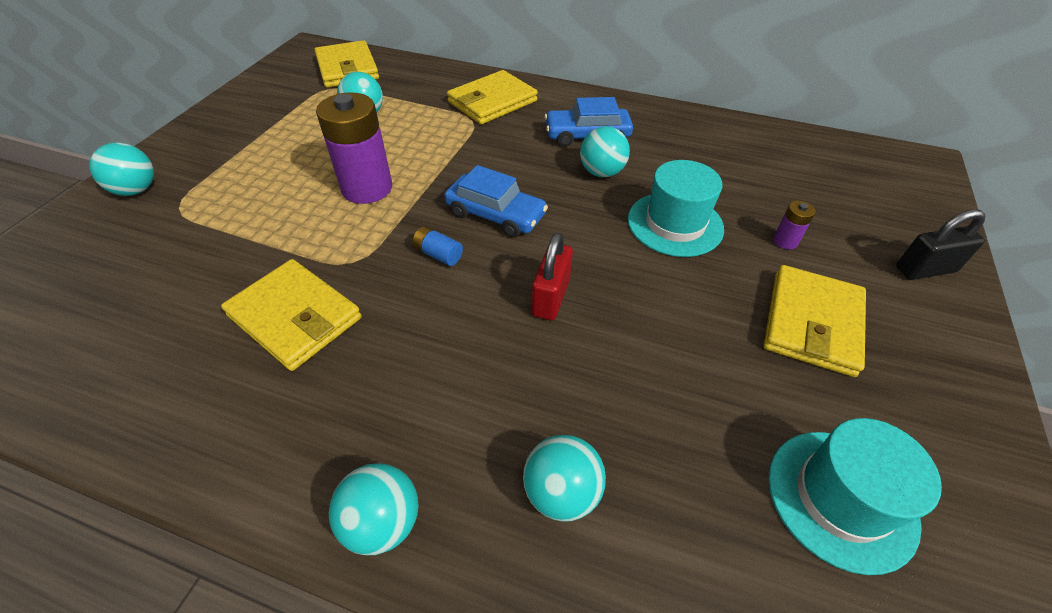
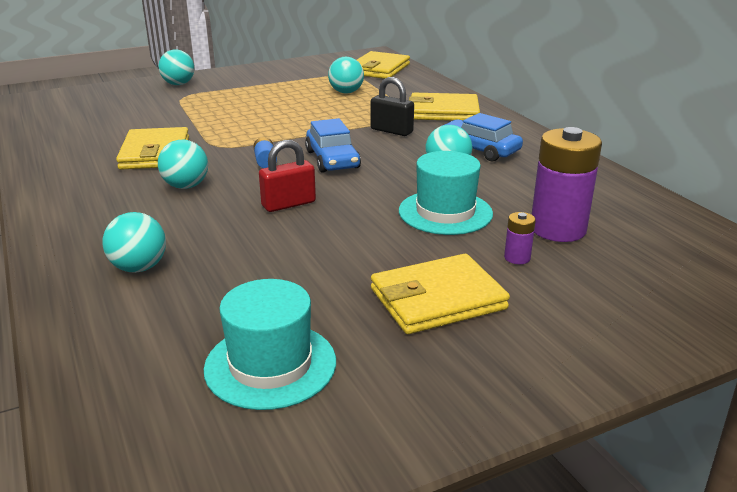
camera: 45 degrees right, 20 degrees down
purple battery [316,92,392,204] -> purple battery moved to [531,127,602,242]
turquoise ball [329,463,419,556] -> turquoise ball moved to [158,140,208,189]
black padlock [896,209,985,280] -> black padlock moved to [371,77,414,136]

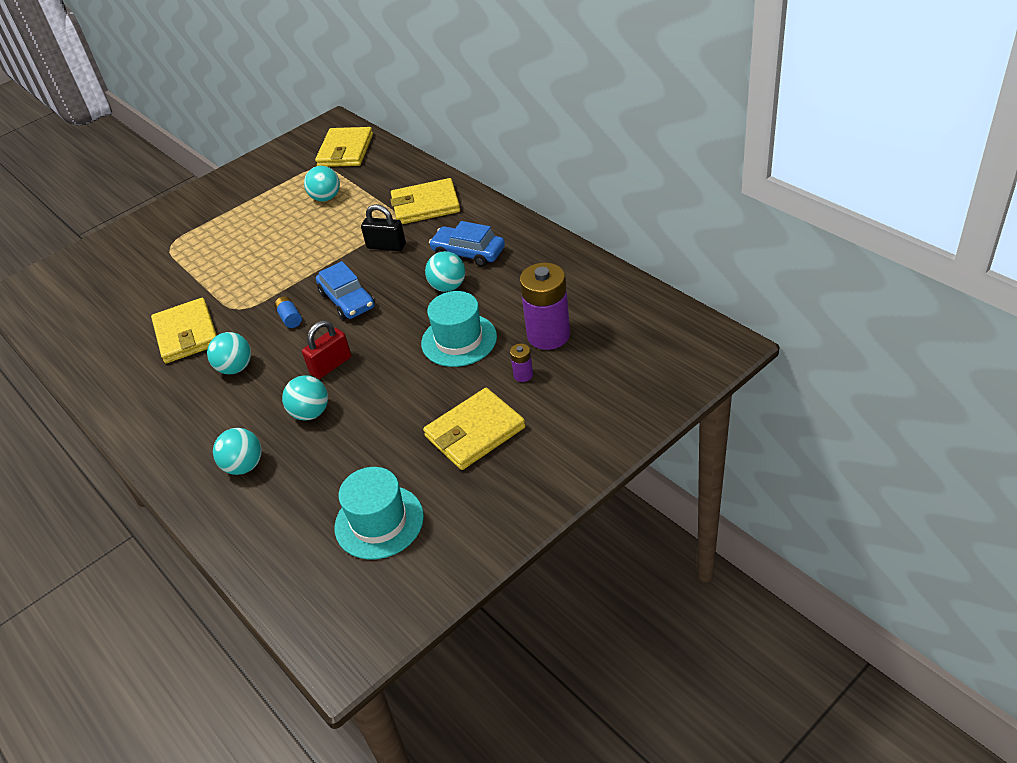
camera: 10 degrees left, 15 degrees up
turquoise ball [158,49,194,85] -> turquoise ball moved to [282,375,328,420]

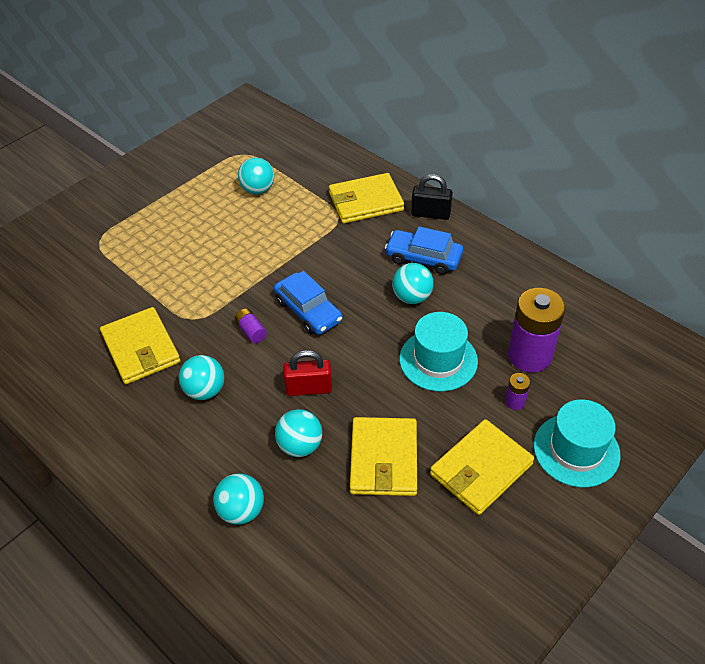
camera: 10 degrees left, 5 degrees up
blue battery [274,296,302,328] -> purple battery [235,309,267,343]
red padlock [302,320,351,379] -> red padlock turned 45 degrees clockwise [283,350,332,396]
yellow wallet [315,127,373,167] -> yellow wallet moved to [350,417,417,496]
turquoise hat [335,467,424,560] -> turquoise hat moved to [534,399,621,488]
black padlock [361,204,406,251] -> black padlock moved to [411,174,453,220]

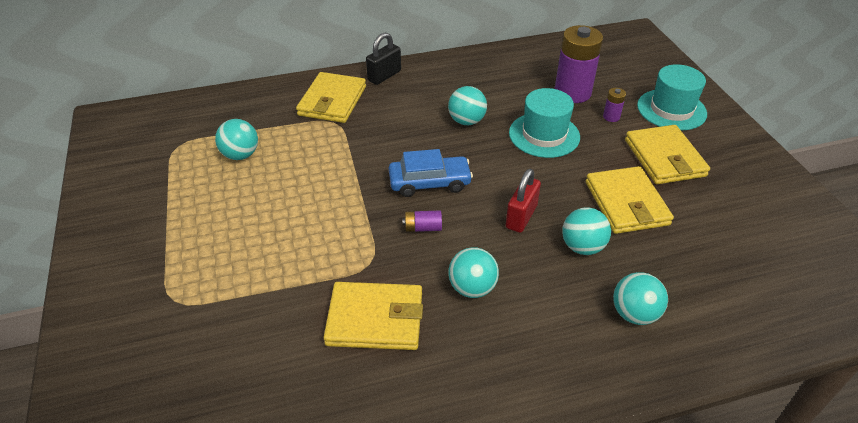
camera: 60 degrees left, 5 degrees down
yellow wallet [350,417,417,496] -> yellow wallet turned 45 degrees clockwise [586,166,674,234]
blue car [385,226,463,275] -> none

